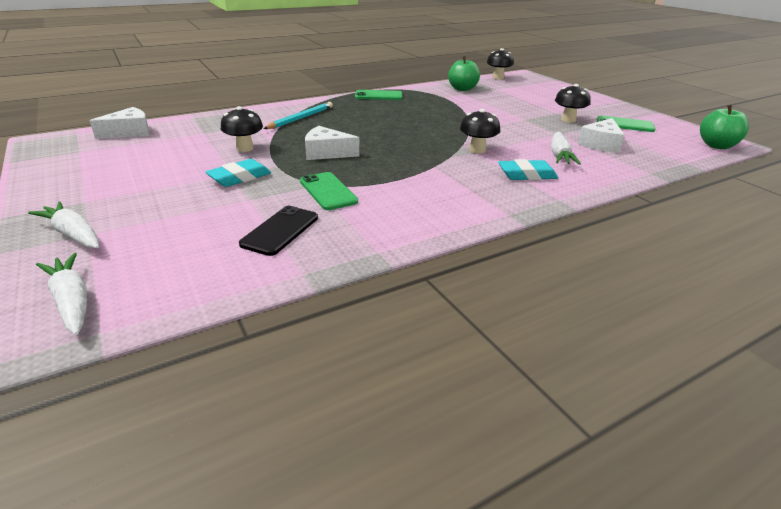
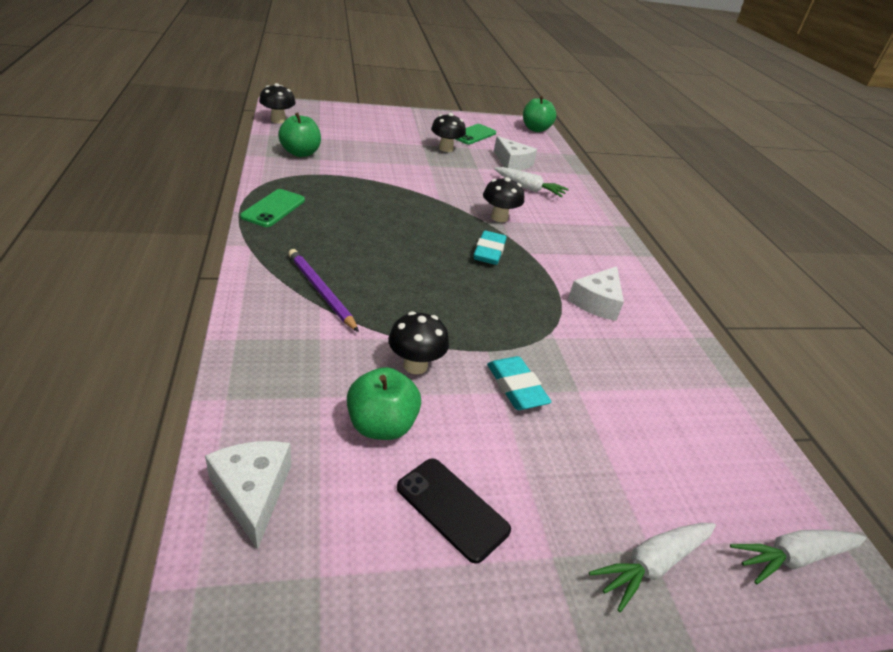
camera: 75 degrees left, 5 degrees up
black phone [239,206,318,256] -> black phone moved to [397,458,511,564]
turquoise pencil [263,102,333,129] -> purple pencil [288,249,359,332]
green phone [300,172,358,210] -> none
white cheese [305,126,360,160] -> white cheese moved to [568,266,624,321]
turquoise eraser [498,159,558,180] -> turquoise eraser moved to [474,231,506,265]
none -> green apple [347,367,421,440]

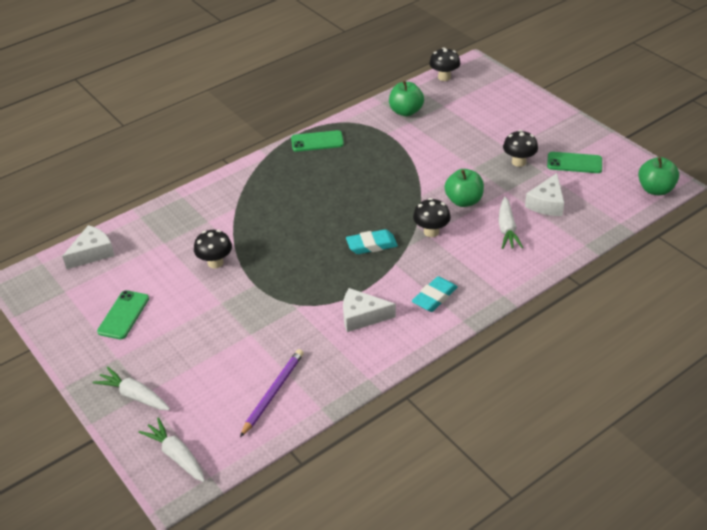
camera: 70 degrees right, 5 degrees up
purple pencil [288,249,359,332] -> purple pencil moved to [240,349,304,437]
green apple [347,367,421,440] -> green apple moved to [445,169,484,207]
black phone [397,458,511,564] -> green phone [97,290,149,339]
turquoise eraser [487,356,551,410] -> turquoise eraser moved to [412,276,458,312]

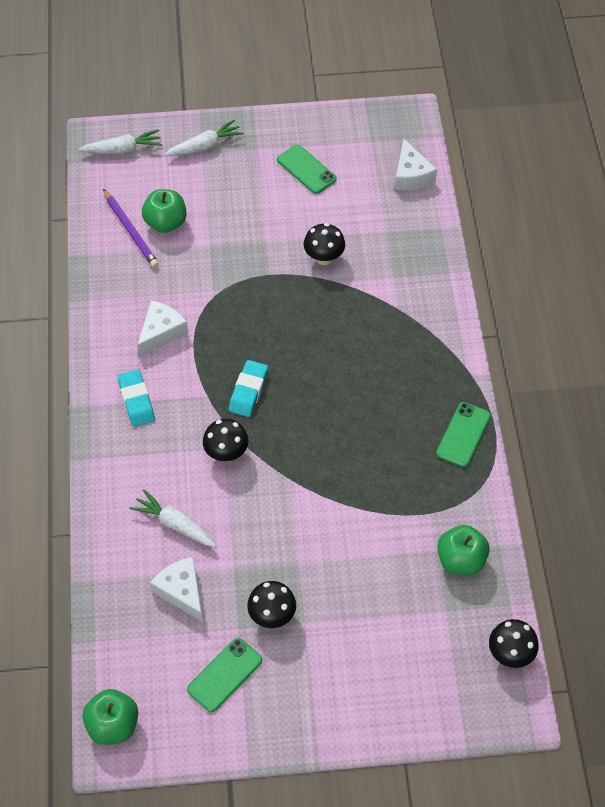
camera: 120 degrees right, 15 degrees up
green apple [445,169,484,207] -> green apple moved to [142,189,187,233]

